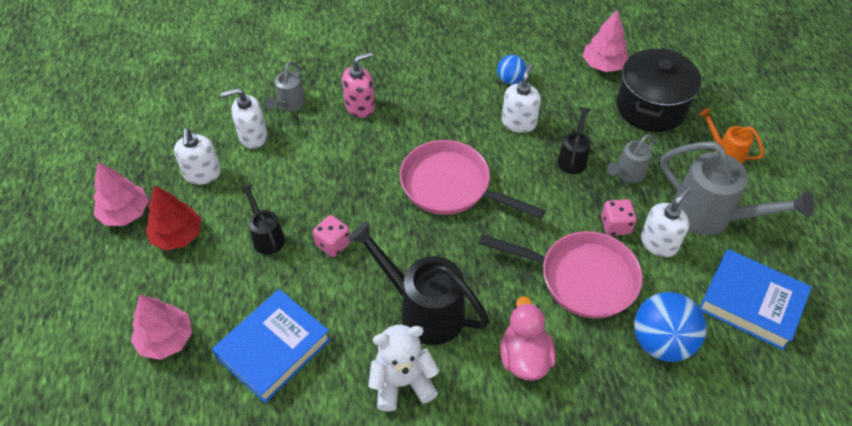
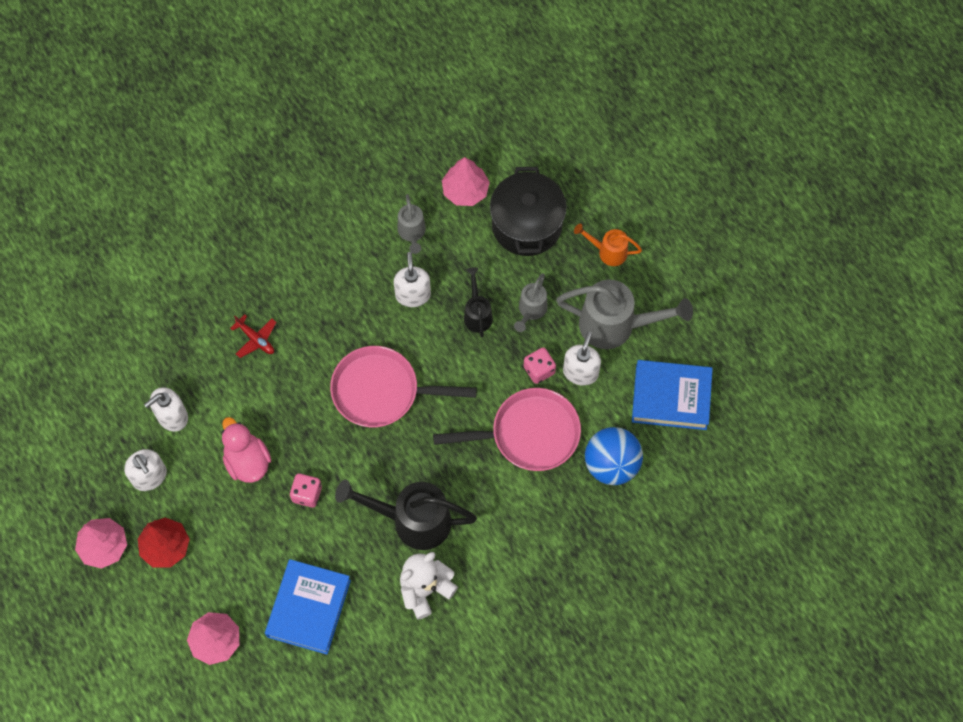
camera: 25 degrees left, 15 degrees up
black watering can [240,184,285,255] -> none
grey watering can [265,62,306,111] -> grey watering can moved to [398,194,426,254]
pink soap dispenser [342,52,375,118] -> red plane [230,314,277,358]
blue ball [497,55,527,84] -> none
pink duck [500,296,556,381] -> pink duck moved to [222,417,271,483]

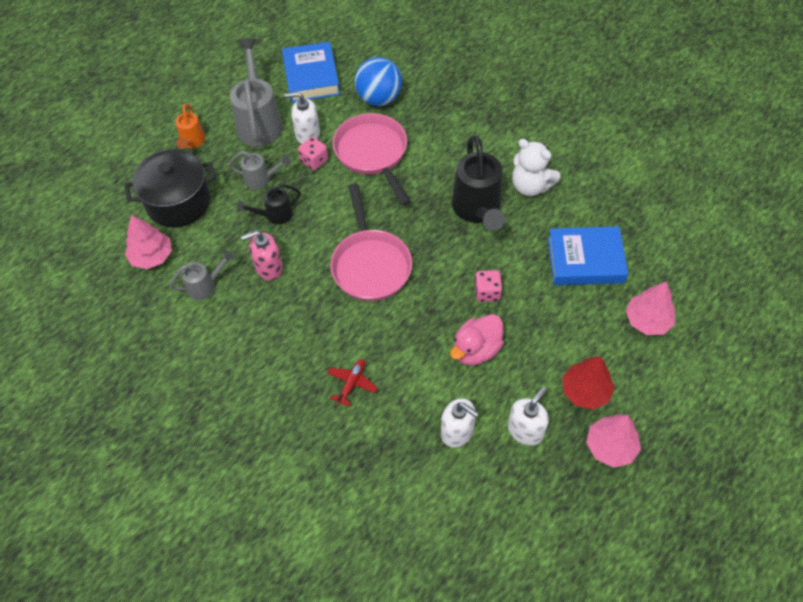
camera: 105 degrees left, 10 degrees down
white soap dispenser [394,252,431,307] -> pink soap dispenser [241,231,283,281]

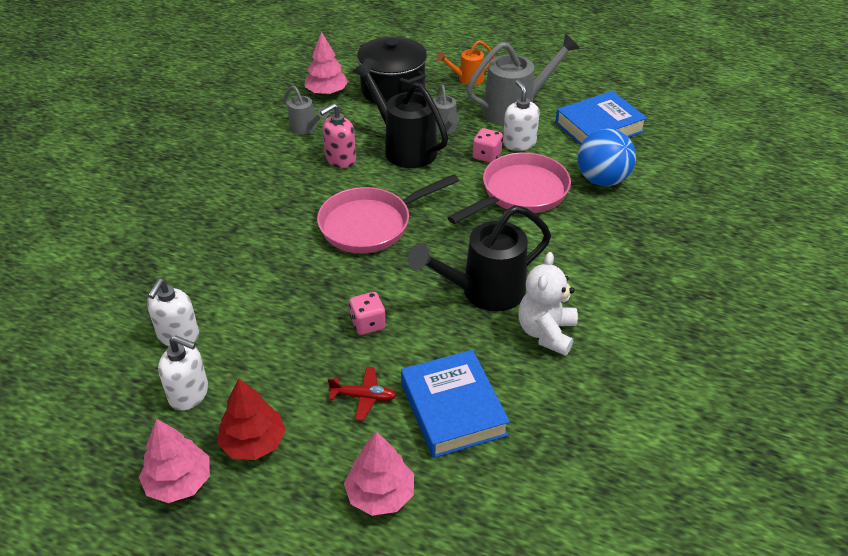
camera: 70 degrees right, 15 degrees down
black watering can [237,184,301,225] -> black watering can [353,60,448,168], size x1.87
pink soap dispenser [241,231,283,281] -> pink soap dispenser turned 90 degrees counterclockwise [320,103,356,168]
red plane [327,359,378,407] -> red plane moved to [328,366,397,421]
pink duck [450,314,504,366] -> none

